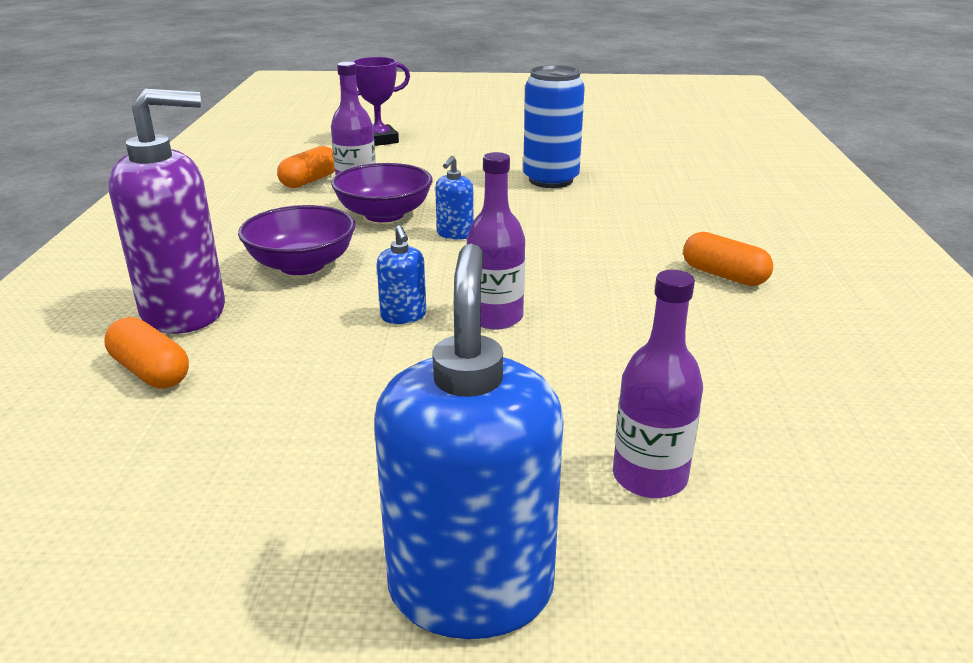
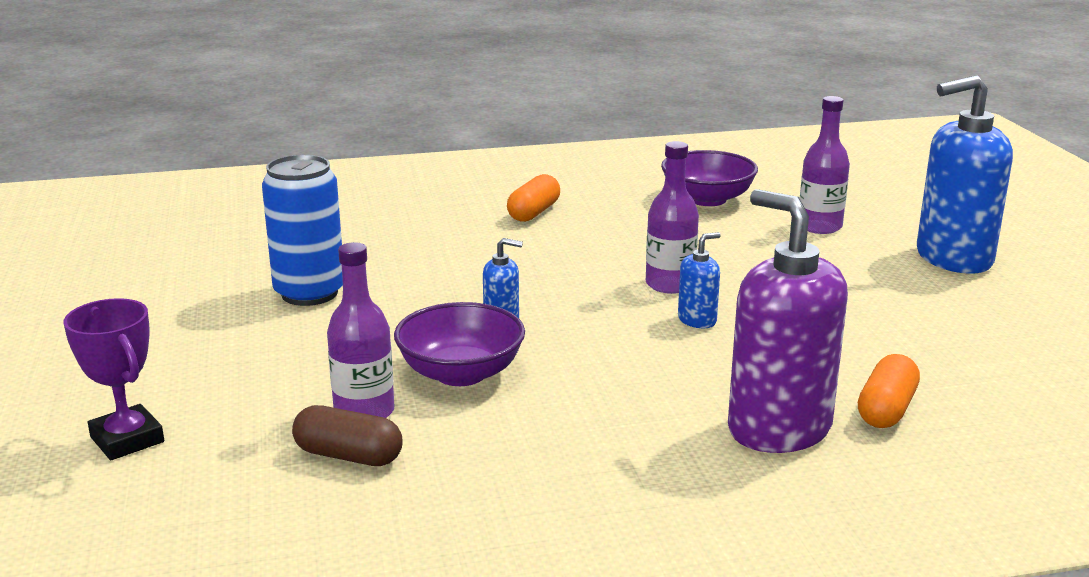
camera: 105 degrees left, 5 degrees down
purple bowl [238,205,356,275] -> purple bowl moved to [661,150,758,206]
orange capsule [277,146,335,188] -> brown capsule [292,405,403,466]

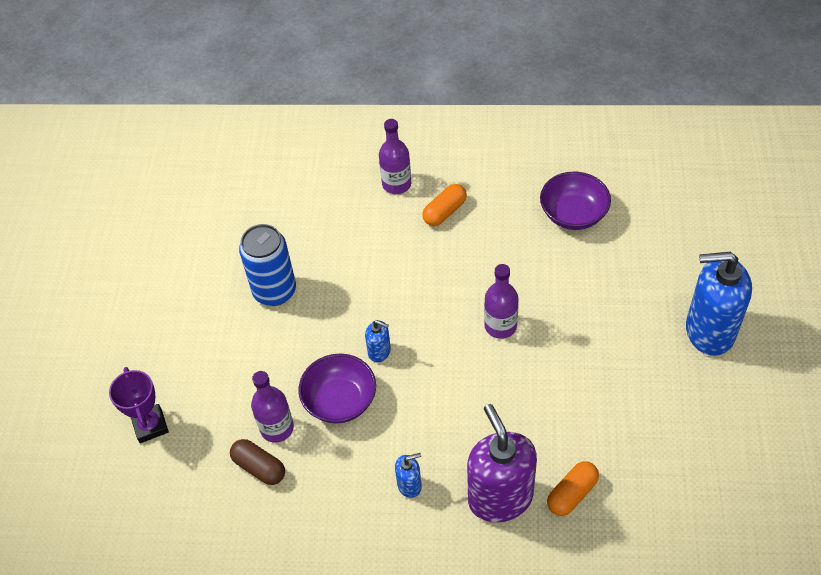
camera: 20 degrees right, 30 degrees up
blue soap dispenser [678,232,721,328] -> blue soap dispenser moved to [395,453,422,498]
purple bottle [800,96,850,234] -> purple bottle moved to [379,119,411,194]

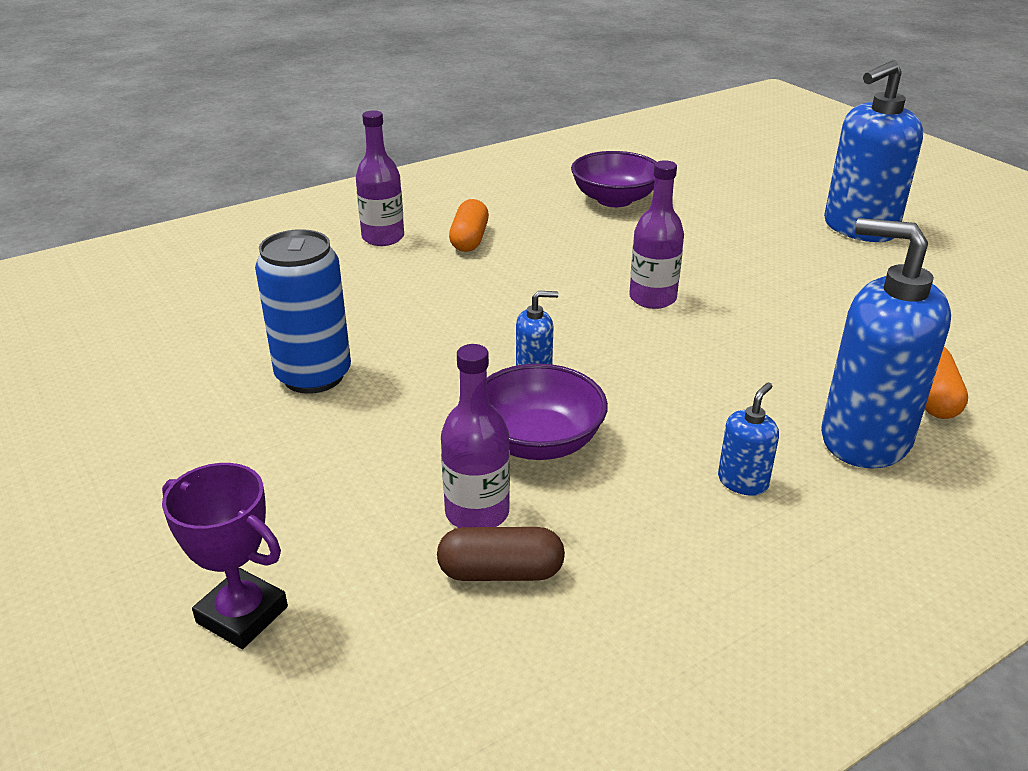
camera: 40 degrees left, 20 degrees down
purple soap dispenser [467,404,537,523] -> blue soap dispenser [821,218,951,469]

